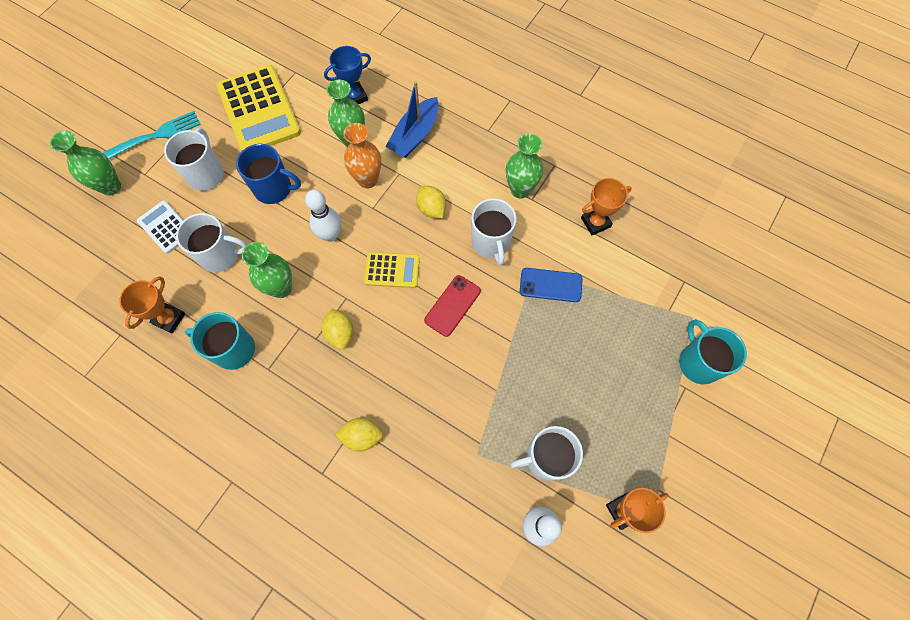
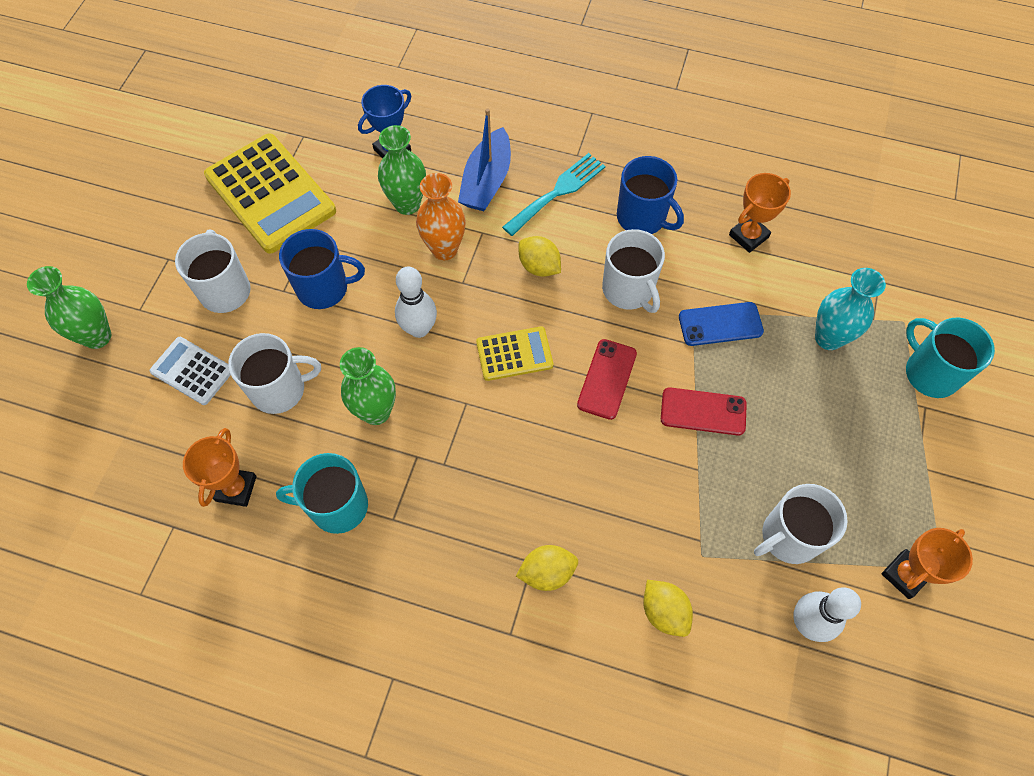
camera: 15 degrees left, 5 degrees down
turquoise fork [103,111,201,159] -> turquoise fork moved to [502,153,605,236]
yellow lemon [322,309,354,349] -> yellow lemon moved to [643,580,693,637]
green vase [506,134,543,198] -> blue mug [617,156,684,234]
none -> red phone [661,387,747,436]
none -> turquoise vase [815,268,886,350]

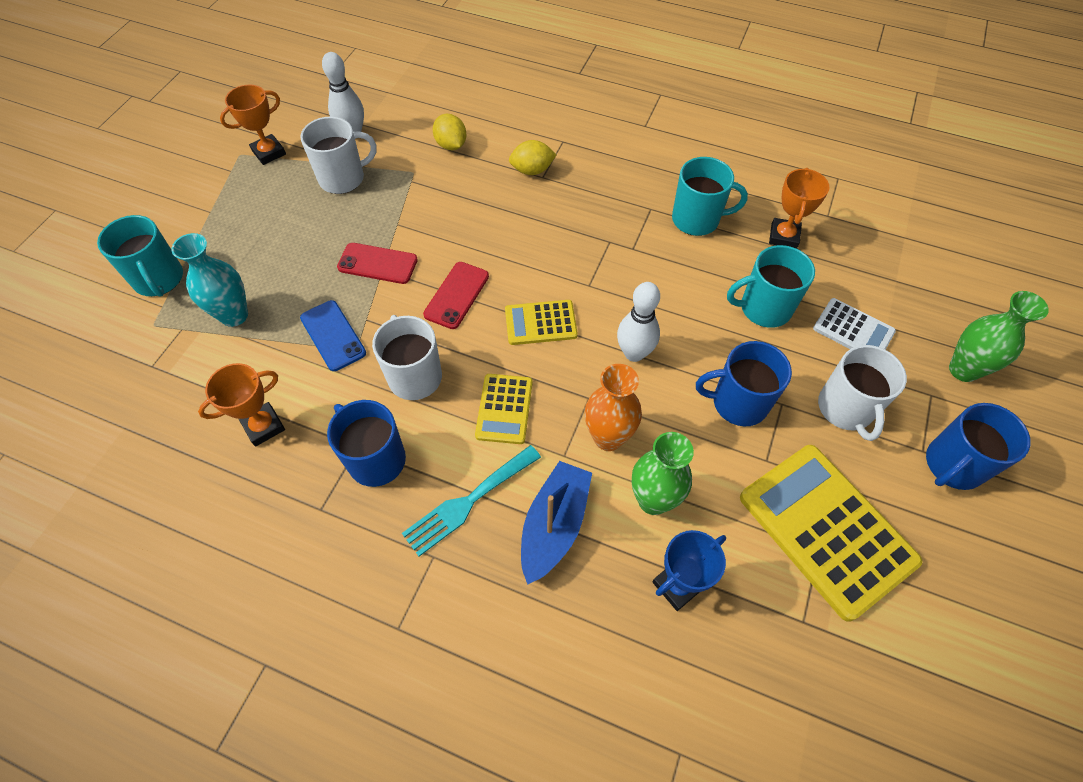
camera: 175 degrees left, 5 degrees down
white mug [228,333,321,414] -> turquoise mug [727,245,815,328]
green vase [340,347,396,425] -> none
yellow lemon [519,236,561,277] -> yellow calculator [475,374,533,444]
blue phone [679,302,764,346] -> blue phone turned 60 degrees clockwise [300,300,366,371]
none -> blue mug [926,403,1031,490]

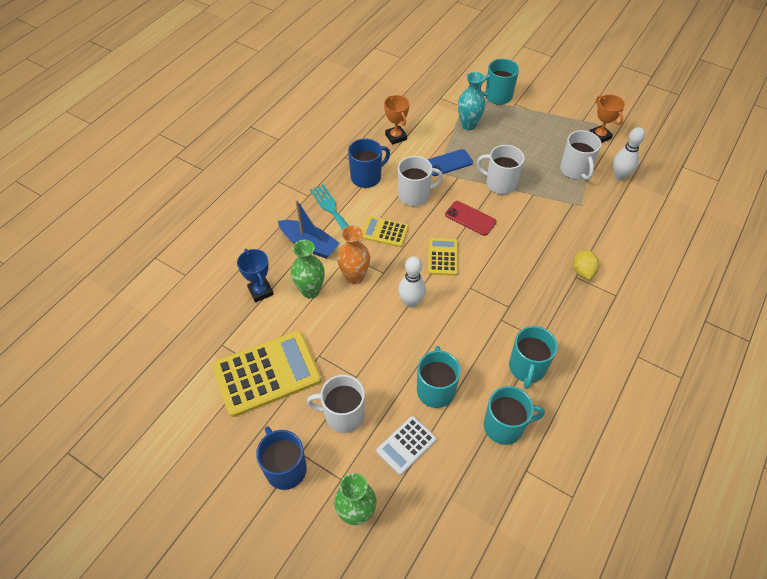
camera: 100 degrees right, 5 degrees down
red phone [337,243,418,284] -> white mug [477,145,525,194]
yellow lemon [433,114,466,150] -> none
blue mug [696,341,792,427] -> none
orange trophy [769,168,829,249] -> turquoise mug [484,386,545,445]

